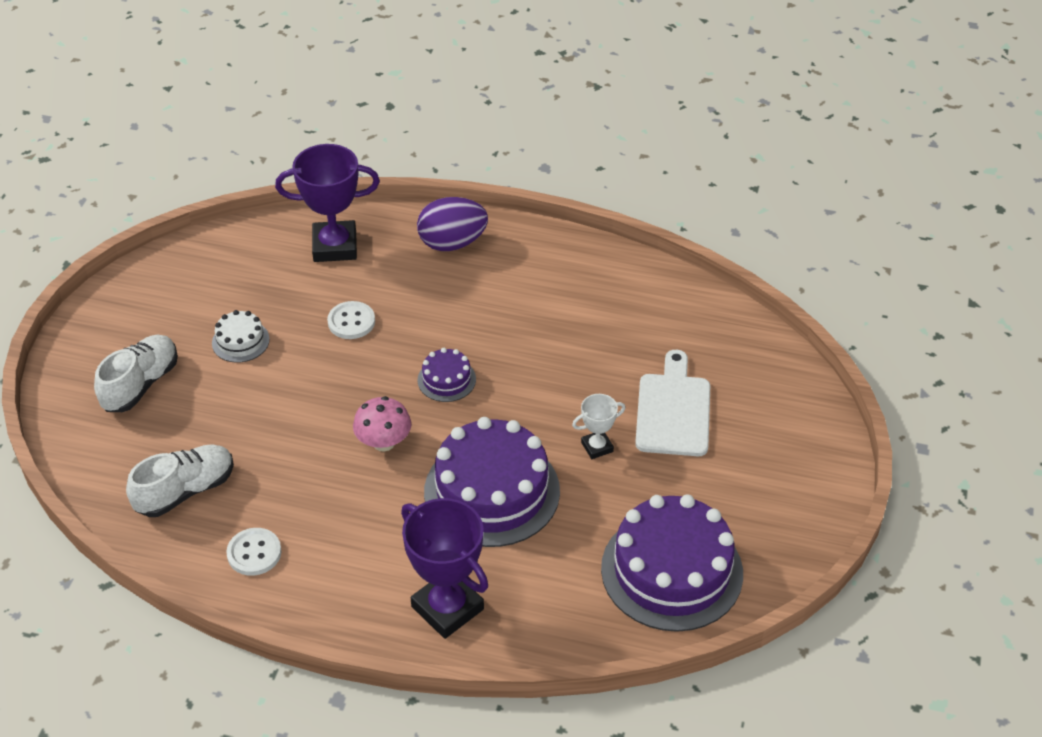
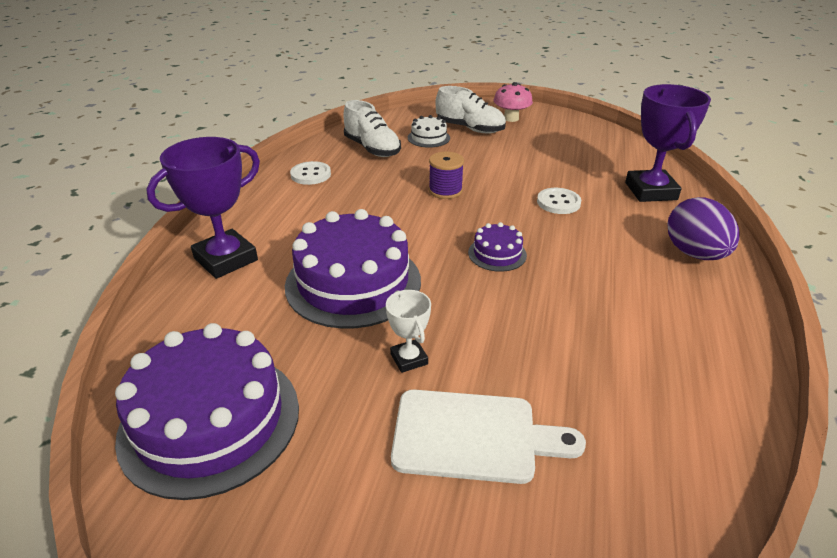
camera: 90 degrees right, 10 degrees down
white cake [212,310,270,363] -> white cake moved to [408,115,450,148]
pink mushroom [353,396,411,451] -> pink mushroom moved to [494,82,533,122]
none -> purple spool [429,152,464,199]

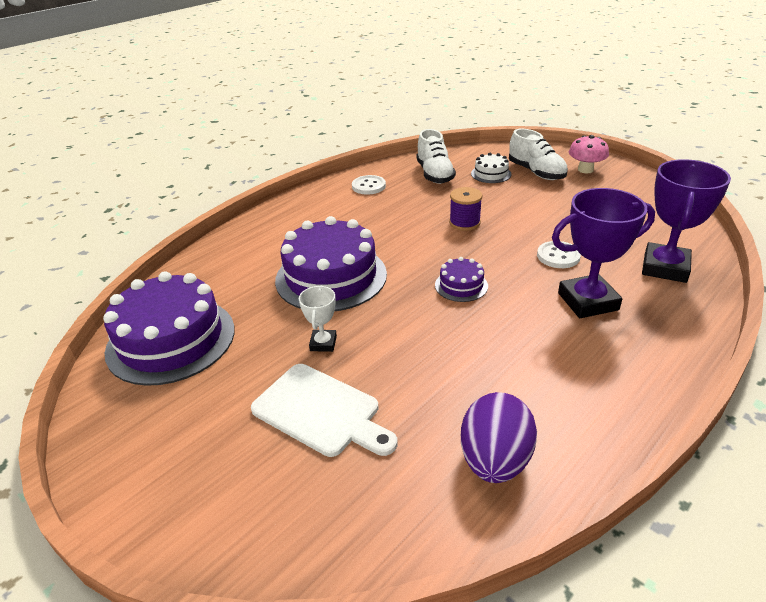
camera: 30 degrees right, 0 degrees up
purple trophy [146,137,260,279] -> purple trophy moved to [552,188,655,318]
purple egg [667,197,740,260] -> purple egg moved to [461,392,537,483]

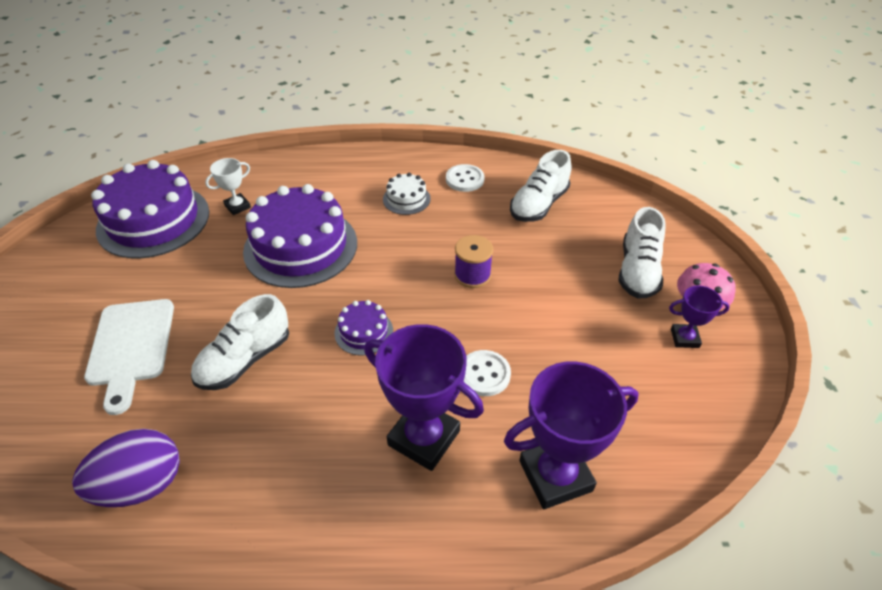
camera: 45 degrees right, 10 degrees up
white trophy [299,286,337,352] -> white trophy moved to [205,158,251,215]
white cake [471,153,512,183] -> white cake moved to [383,173,431,215]
none -> white shoe [191,294,289,390]
none -> purple trophy [669,286,730,348]

